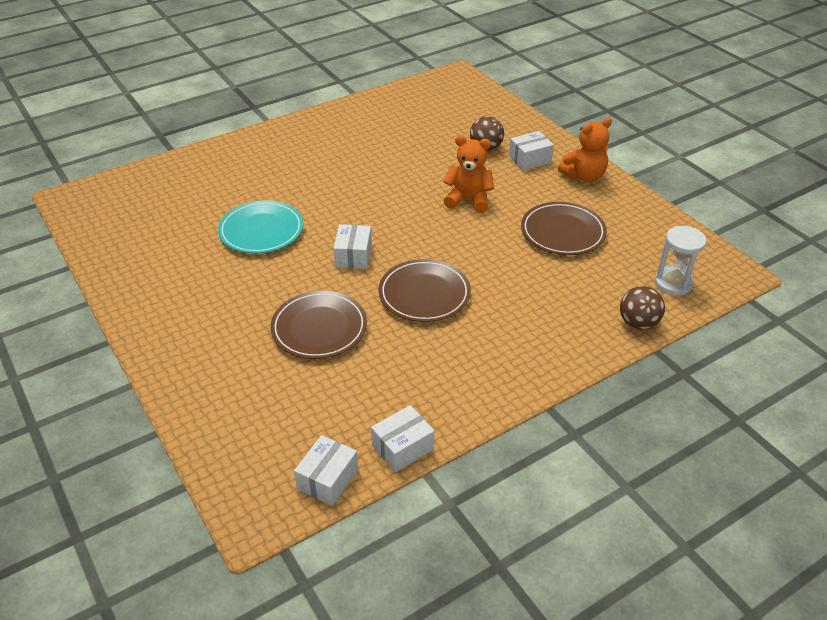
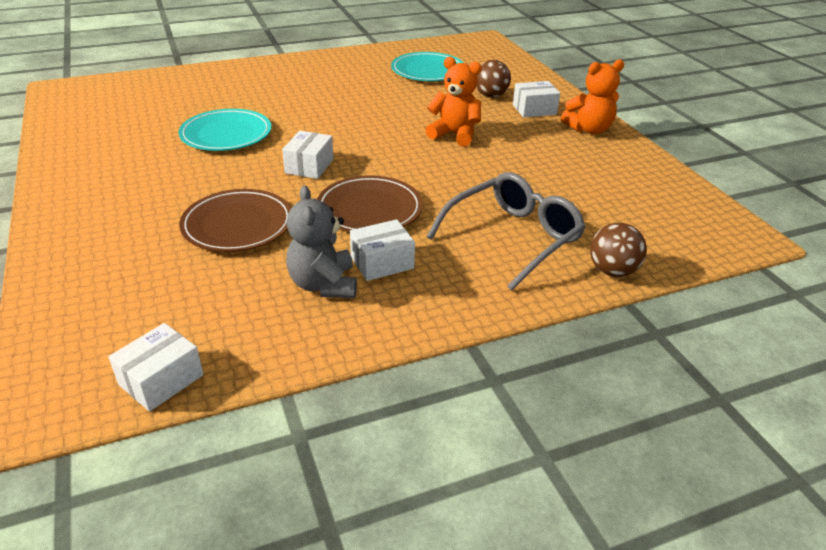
camera: 10 degrees right, 5 degrees down
white box [371,405,434,472] -> white box moved to [350,219,415,281]
brown plate [521,202,607,255] -> none
white hourglass [655,226,707,296] -> none
none -> grey teddy bear [286,186,357,298]
none -> turquoise plate [391,52,464,81]
none -> grey glasses [427,172,586,291]

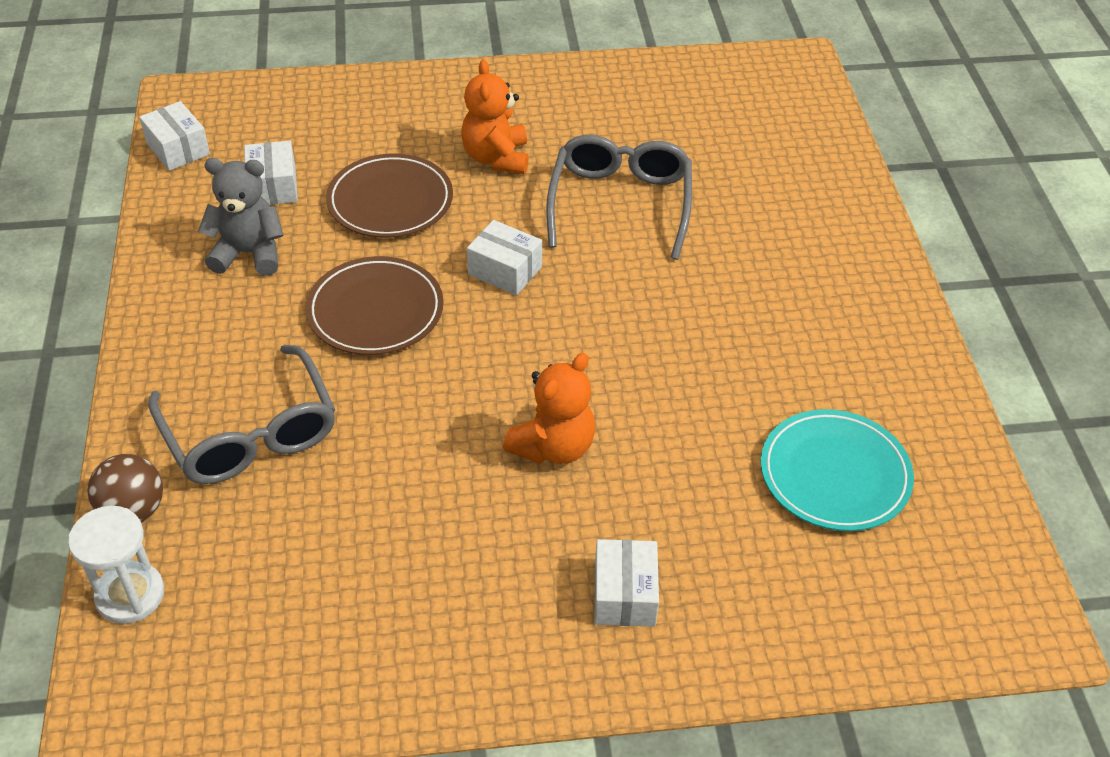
camera: 105 degrees right, 10 degrees up
turquoise plate [179,109,271,151] -> grey glasses [546,135,692,260]
white box [350,219,415,281] -> white box moved to [244,141,298,205]
brown ball [476,60,511,98] -> none
orange teddy bear [561,59,624,134] -> orange teddy bear moved to [461,60,529,174]
none -> white hourglass [68,506,164,624]

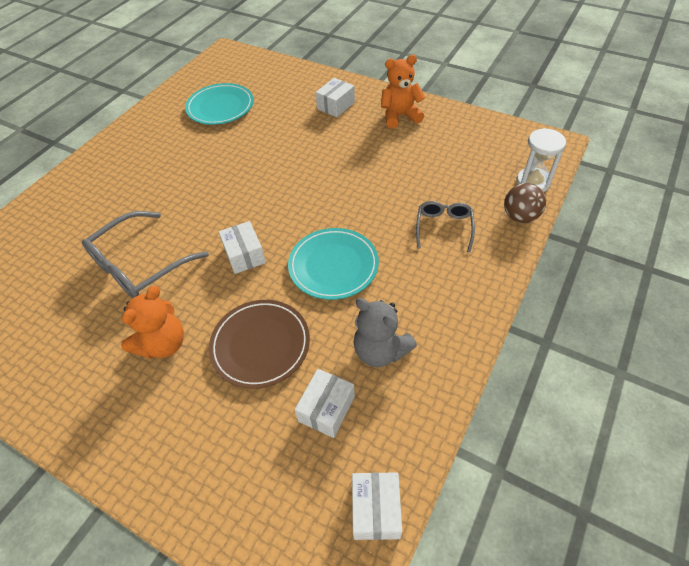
camera: 140 degrees left, 5 degrees up
grey glasses [148,345,335,484] -> grey glasses [416,201,475,252], size x0.59
brown plate [306,256,444,355] -> turquoise plate [288,228,379,300]
orange teddy bear [503,353,595,464] -> orange teddy bear moved to [381,55,426,128]

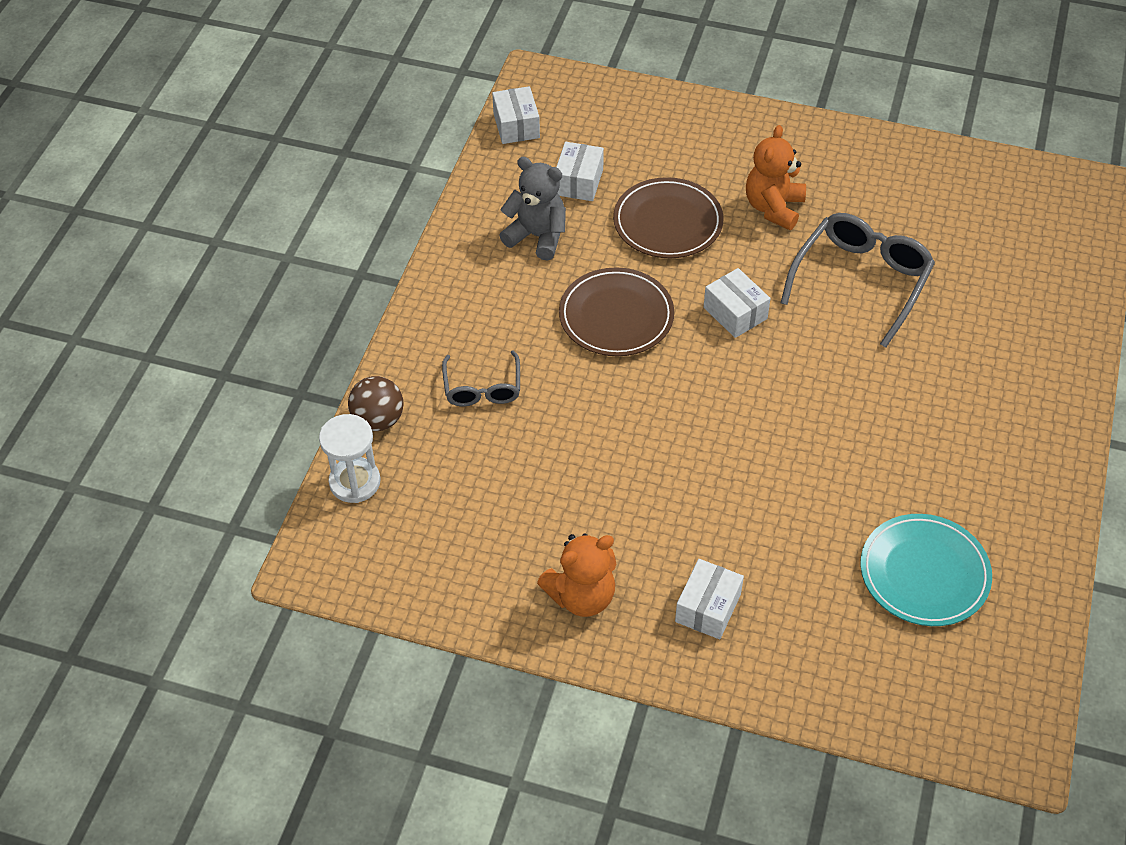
camera: 165 degrees right, 0 degrees up
turquoise plate [288,228,379,300] -> brown plate [559,267,674,356]

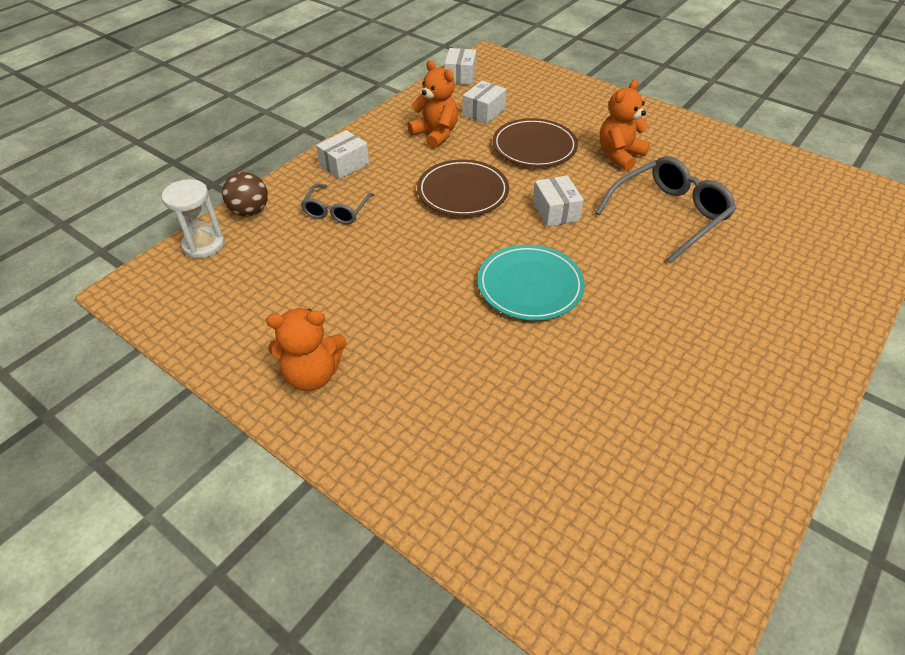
camera: 20 degrees right, 5 degrees down
grey teddy bear [499,157,566,260] -> orange teddy bear [407,60,458,149]
white box [675,559,744,639] -> white box moved to [316,130,369,179]
turquoise plate [860,514,992,626] -> turquoise plate moved to [478,245,585,320]

